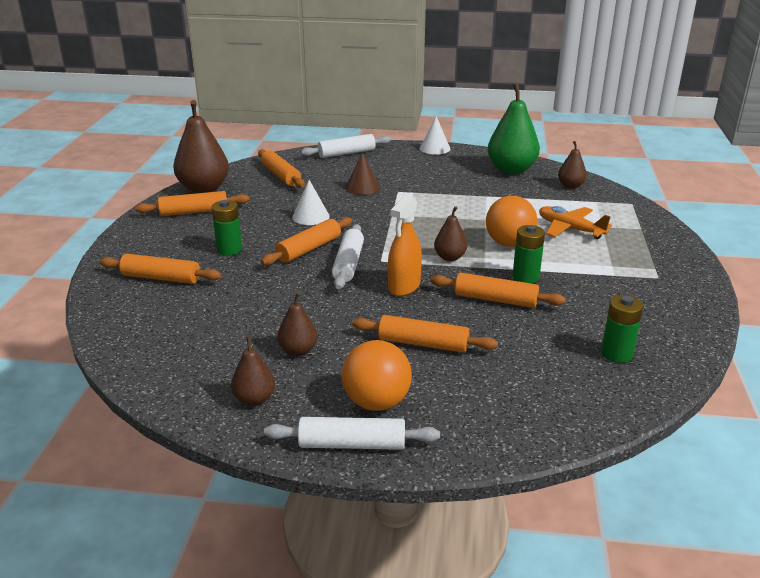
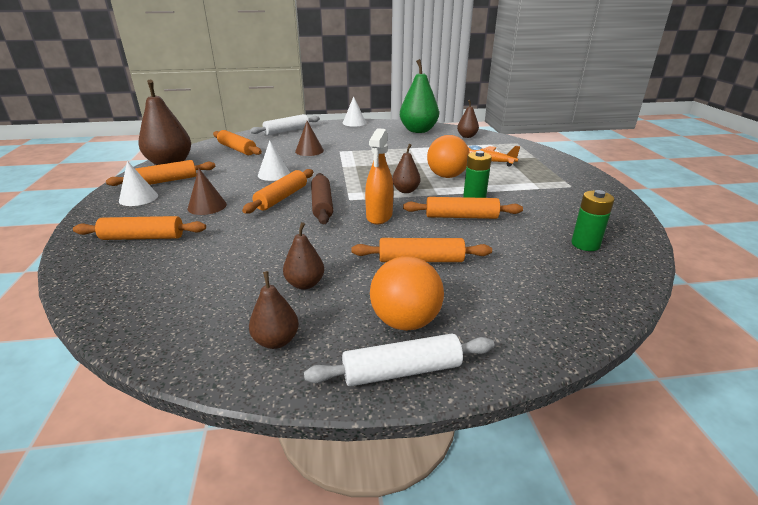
camera: 15 degrees left, 0 degrees up
green battery [212,200,242,256] -> brown cone [188,169,227,215]
white rolling pin [332,224,364,289] -> brown rolling pin [311,173,333,224]
none -> white cone [119,161,158,206]

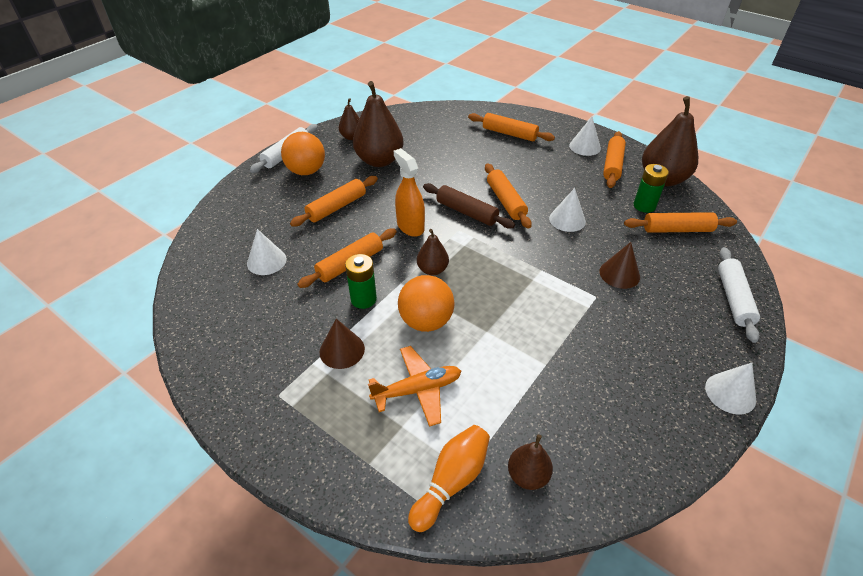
camera: 135 degrees right, 15 degrees up
orange rolling pin [73,216,206,240] -> orange rolling pin turned 75 degrees clockwise [468,113,555,141]
brown cone [188,169,227,215] -> brown cone moved to [320,319,365,369]
brown pear [283,222,324,289] -> brown pear [353,81,404,167], size x1.91
green pear [400,59,439,133] -> none
green battery [571,190,614,251] -> green battery moved to [633,164,669,213]
none -> white cone [247,229,287,275]
none -> orange bowling pin [408,425,490,532]

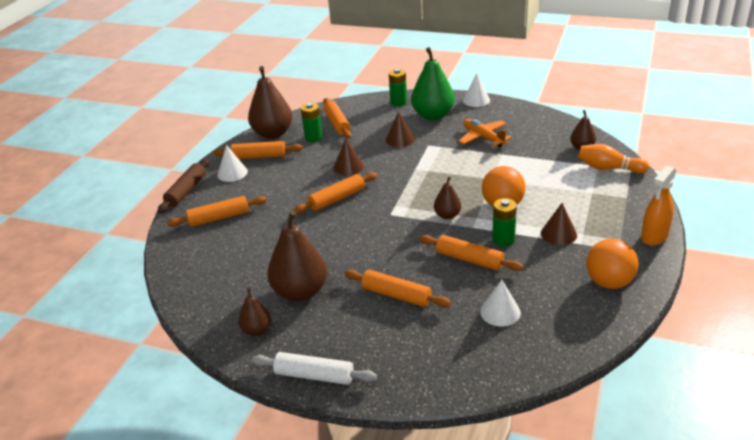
camera: 105 degrees left, 10 degrees down
orange ball [281,132,325,175] -> orange ball moved to [586,239,639,289]
orange plane [368,346,461,427] -> orange plane moved to [458,119,512,147]
orange spray bottle [394,148,425,237] -> orange spray bottle moved to [641,165,676,246]
brown rolling pin [423,183,515,229] -> brown rolling pin moved to [158,158,210,213]
orange rolling pin [468,113,555,141] -> orange rolling pin turned 60 degrees clockwise [167,196,267,227]
white cone [549,188,586,232] -> brown cone [334,138,364,175]
white rolling pin [718,247,760,343] -> green battery [389,69,407,106]
none -> green pear [411,47,455,120]

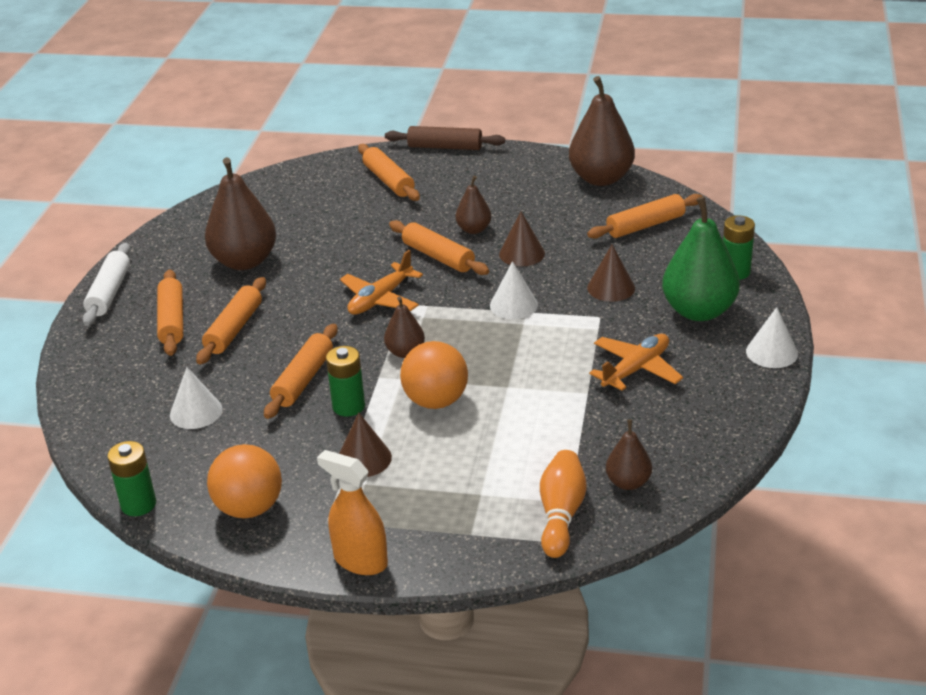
camera: 80 degrees right, 0 degrees up
orange rolling pin [214,141,303,159] -> orange rolling pin moved to [157,270,183,356]
white cone [217,145,248,182] -> white cone moved to [490,261,538,319]
brown pear [238,287,271,336] -> brown pear moved to [456,176,491,234]
green battery [301,103,323,142] -> green battery moved to [107,441,156,516]
none -> orange plane [340,250,423,315]

